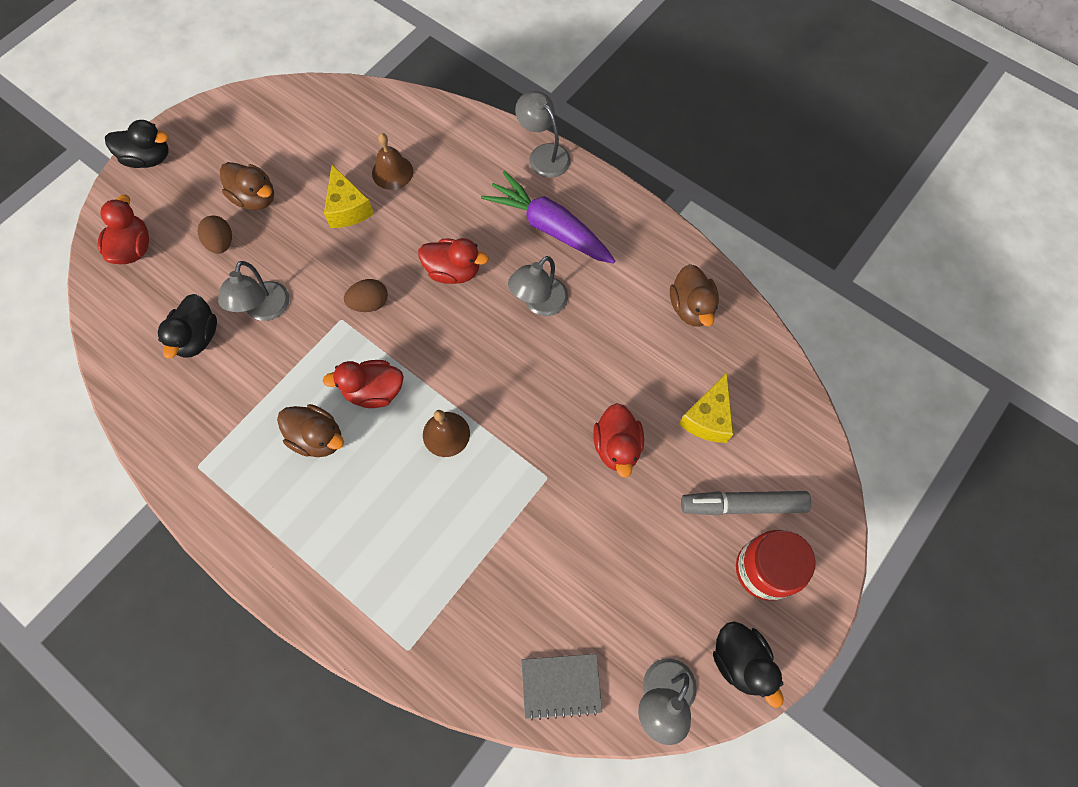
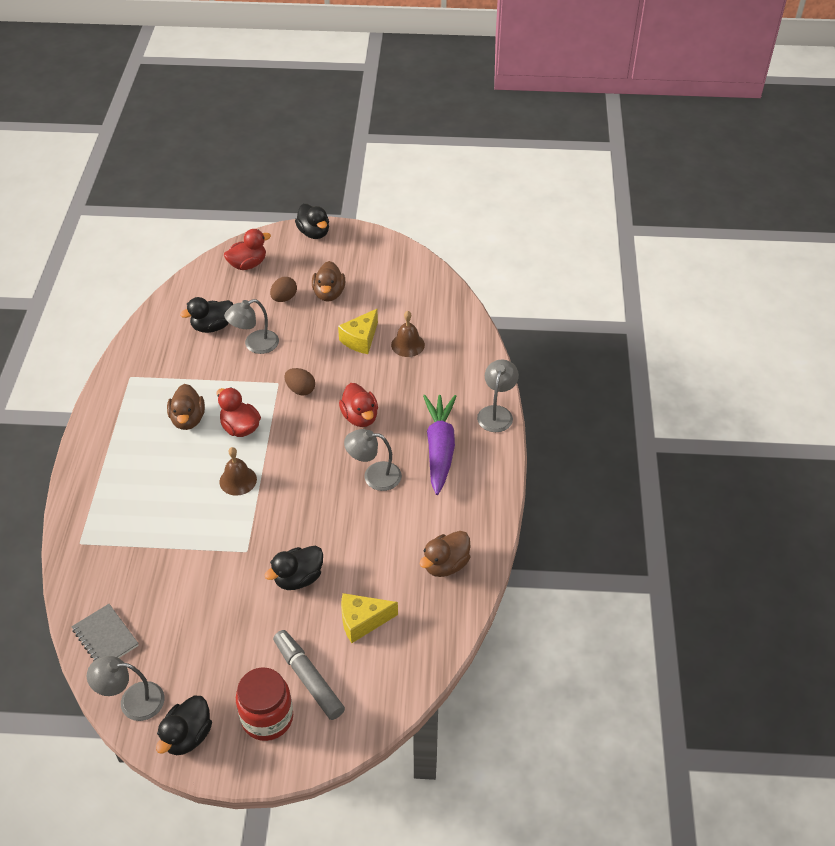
camera: 55 degrees right, 20 degrees down
red duck [593,403,644,478] -> black duck [265,546,323,590]

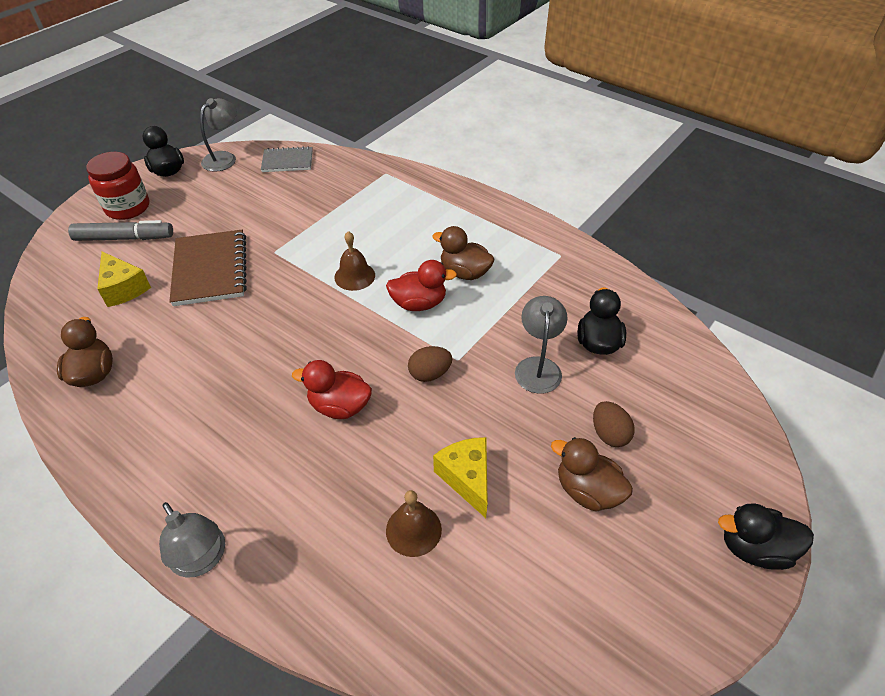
camera: 125 degrees right, 0 degrees up
red duck [224,229,271,270] -> none
black duck [265,546,323,590] -> brown notebook [169,230,247,306]
yellow cheese [341,593,398,643] -> yellow cheese turned 120 degrees clockwise [97,252,151,307]
grey lamp [344,429,402,491] -> none
purple carrot [423,395,457,495] -> none

